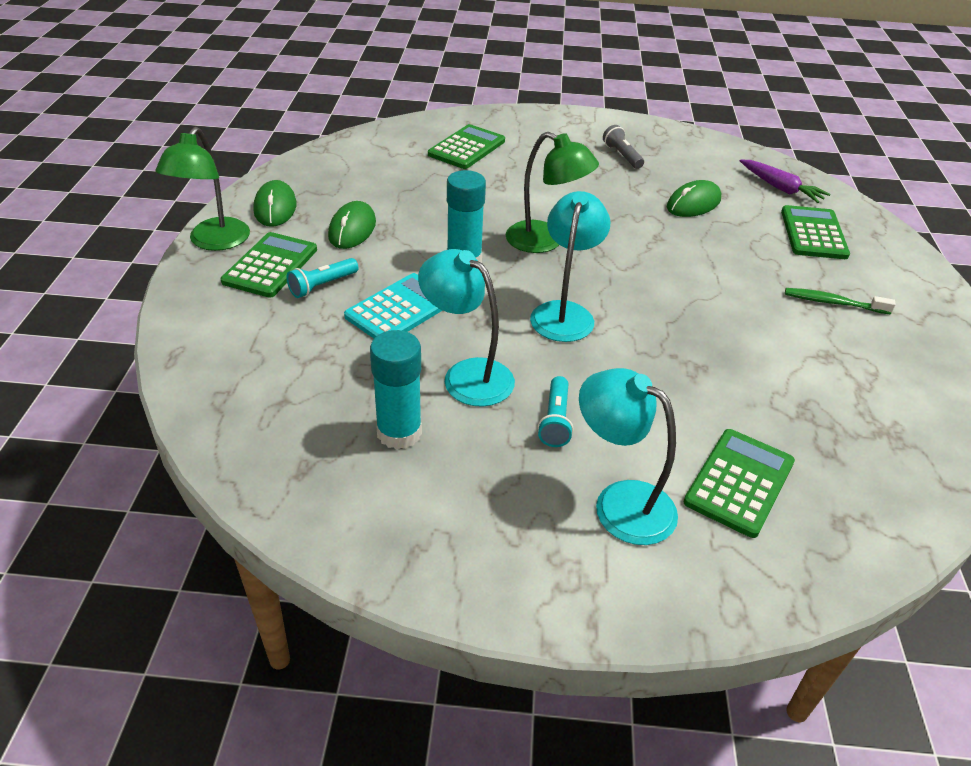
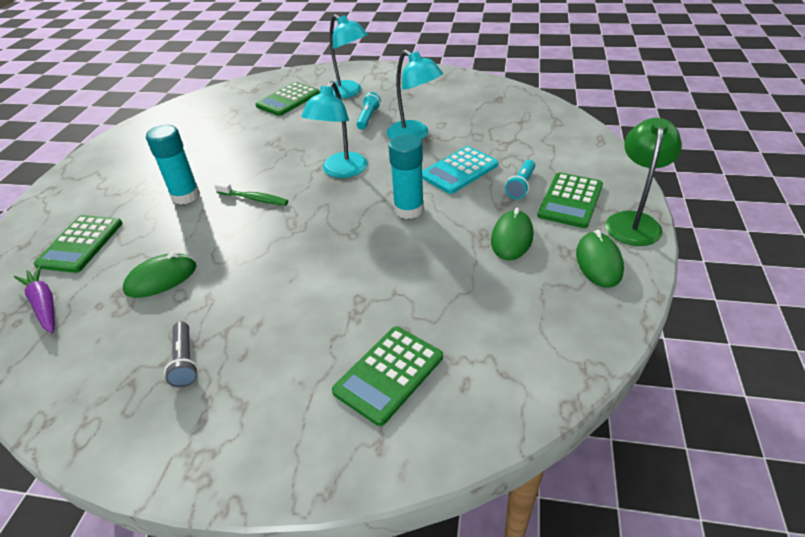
camera: 170 degrees left, 0 degrees up
turquoise flashlight [287,258,359,298] -> turquoise flashlight turned 150 degrees clockwise [505,160,535,199]
turquoise glue stick [370,330,422,449] -> turquoise glue stick moved to [146,125,200,205]
green lamp [506,132,599,253] -> none
green toothbrush [785,288,896,314] -> green toothbrush moved to [214,182,288,206]

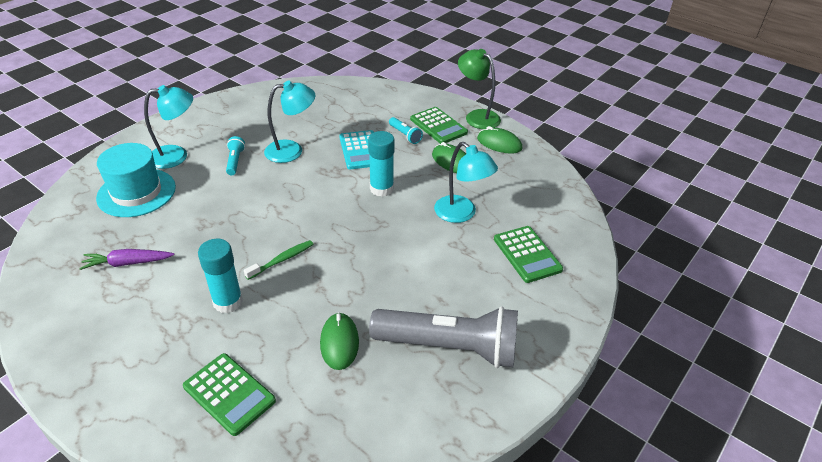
camera: 65 degrees left, 0 degrees up
purple carrot [14,265,55,333] -> purple carrot moved to [79,249,175,270]
grey flashlight [164,322,198,388] -> grey flashlight [369,307,518,368], size x2.41
green calculator [256,82,320,116] -> turquoise hat [96,143,176,217]
turquoise lamp [301,81,367,178] -> turquoise lamp moved to [434,142,498,223]
turquoise flashlight [356,92,381,130] -> turquoise flashlight turned 45 degrees clockwise [226,136,245,175]

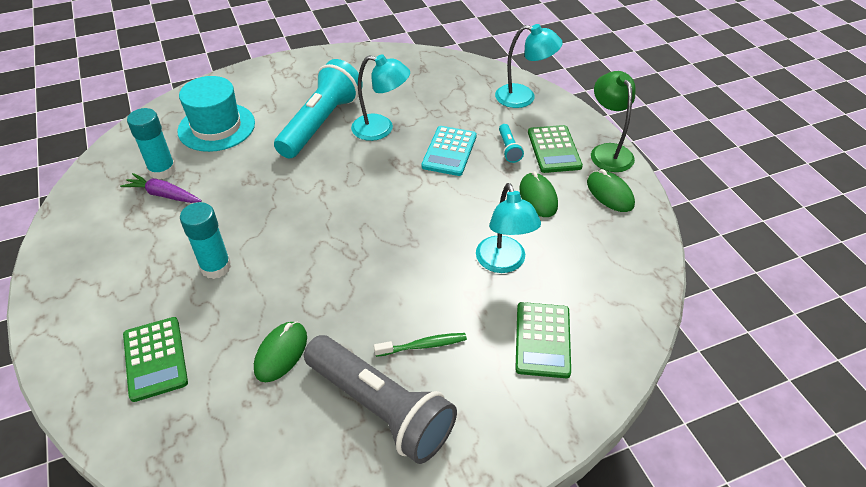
camera: 30 degrees right, 5 degrees up
turquoise lamp [144,85,193,169] -> turquoise lamp moved to [495,24,563,108]
turquoise flashlight [226,136,245,175] -> turquoise flashlight [274,59,363,158], size x2.41
green toothbrush [244,240,313,280] -> green toothbrush moved to [374,333,467,357]
turquoise glue stick [368,131,395,197] -> turquoise glue stick moved to [127,108,176,179]

